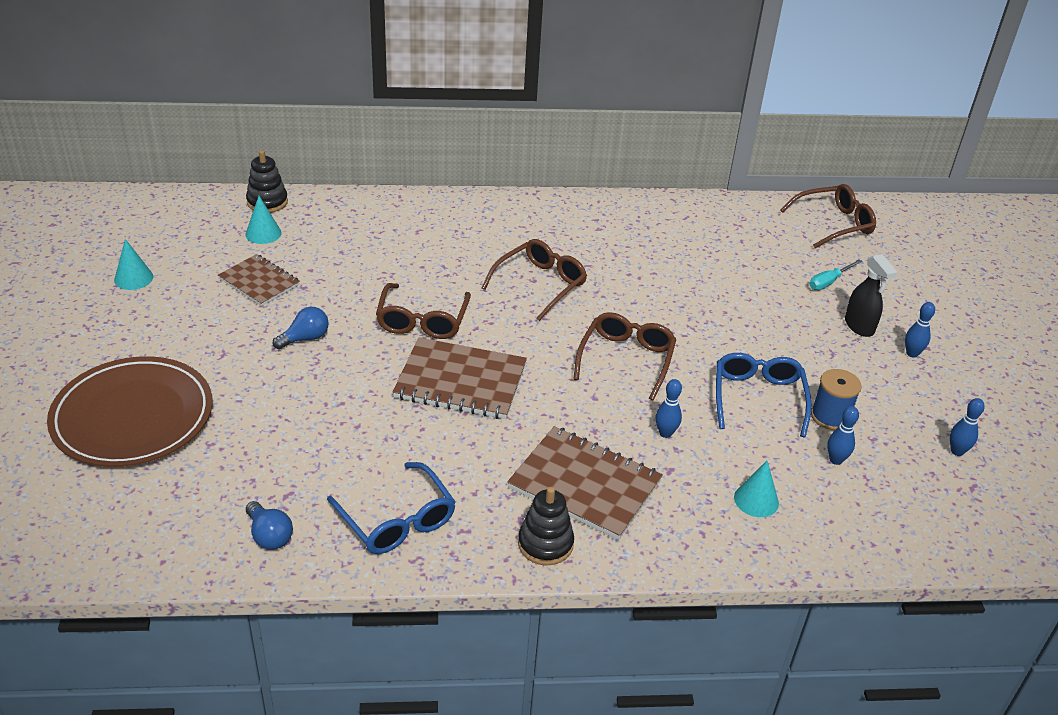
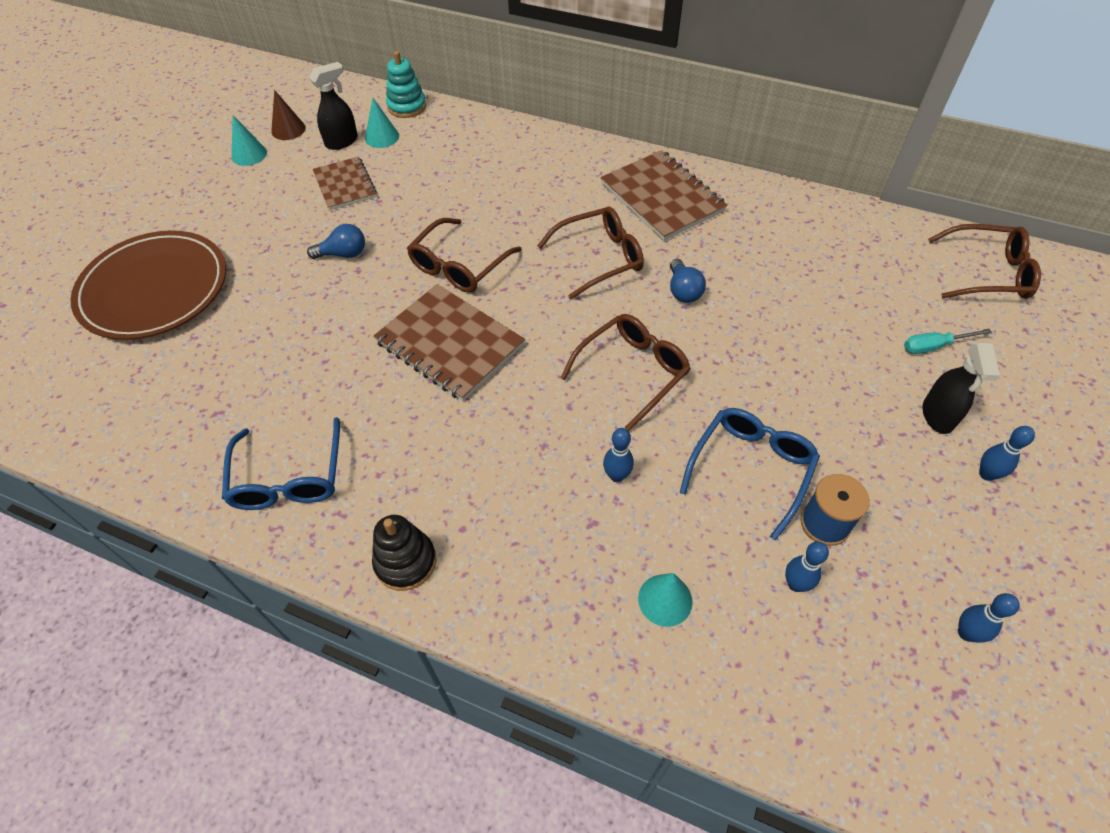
camera: 30 degrees right, 15 degrees up
black stacking toy [246,150,288,213] -> turquoise stacking toy [386,51,426,118]
blue light bulb [246,501,293,550] -> blue light bulb moved to [670,259,706,303]
brown notebook [507,426,663,540] -> brown notebook moved to [601,150,728,241]
none -> brown cone [271,90,306,140]
none -> black spray bottle [309,62,358,150]

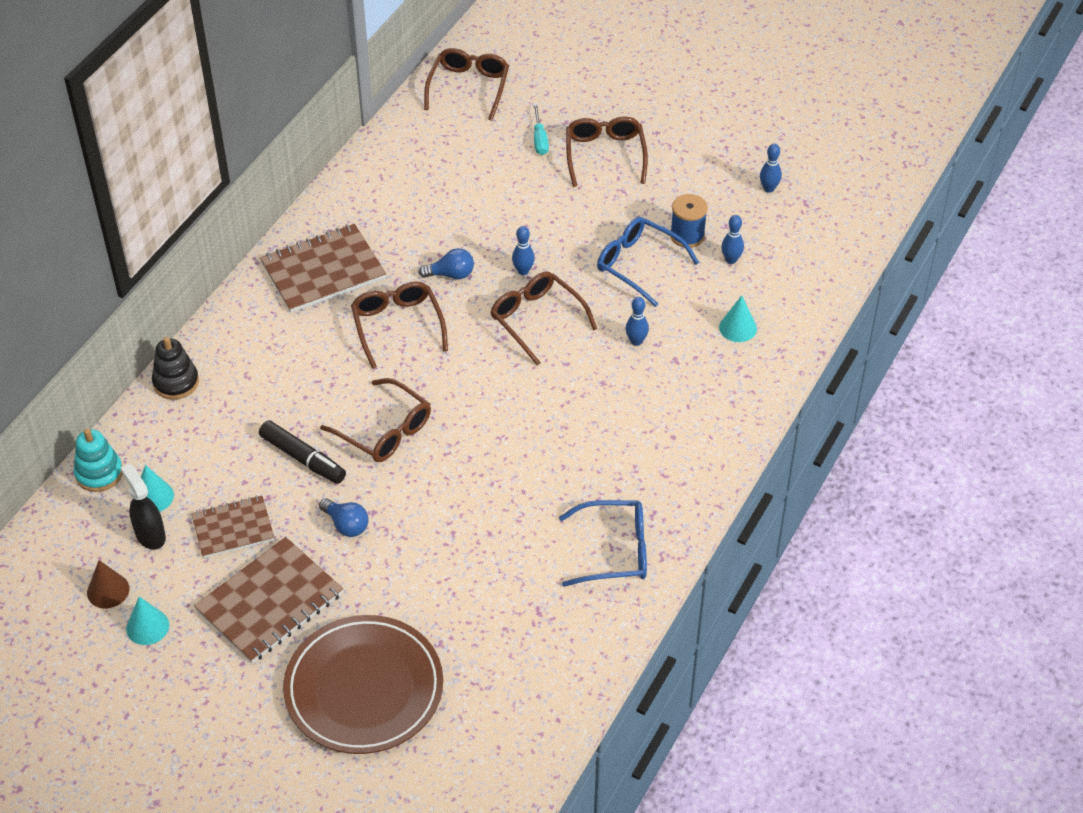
camera: 85 degrees left, 5 degrees down
blue light bulb [307,224,365,259] -> blue light bulb turned 135 degrees clockwise [319,498,369,537]
black stacking toy [372,515,436,591] -> black stacking toy moved to [152,337,199,400]
brown notebook [373,284,525,401] -> brown notebook moved to [194,537,343,663]
black spray bottle [922,342,1000,434] -> brown glasses [566,116,648,187]
blue bowling pin [979,426,1035,481] -> blue bowling pin moved to [512,226,535,275]
none -> black marker [259,420,346,484]

